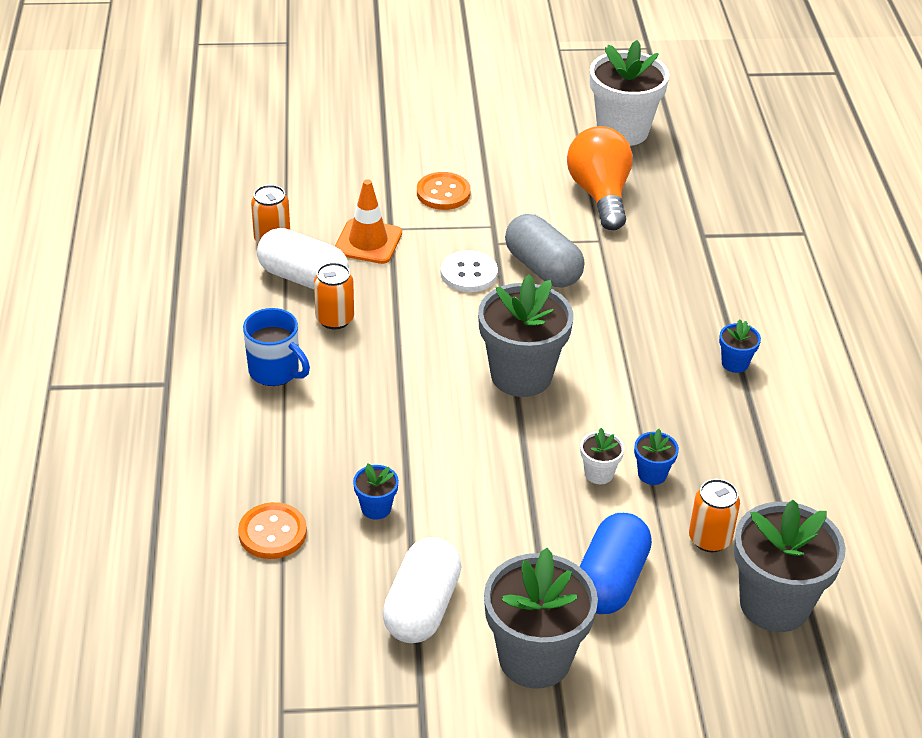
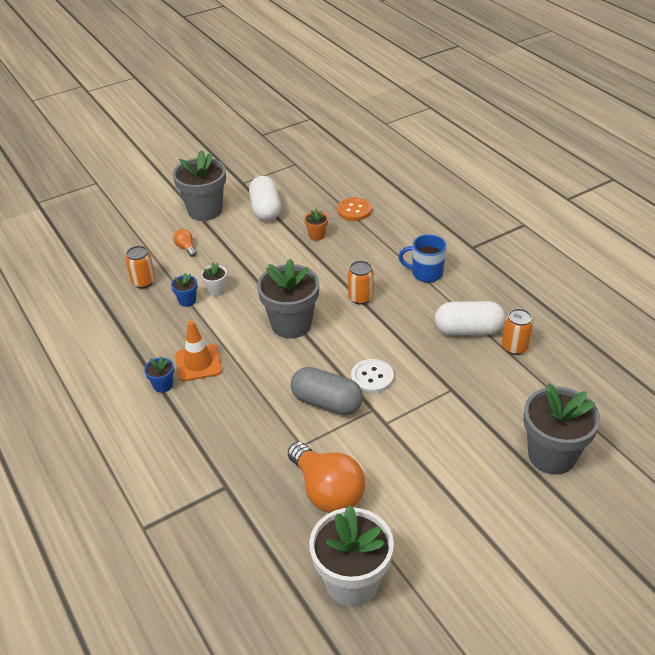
camera: 155 degrees right, 0 degrees up
orange can [314,262,354,330] -> orange can moved to [348,261,374,305]
orange traffic cone [335,179,402,264] -> orange traffic cone moved to [175,321,222,382]
blue flower pot [353,463,399,520] -> orange flower pot [304,208,328,241]
orange button [417,172,471,210] -> none
blue capsule [579,513,652,614] -> orange light bulb [173,229,196,257]
grey flower pot [734,500,846,632] -> grey flower pot moved to [523,384,600,475]

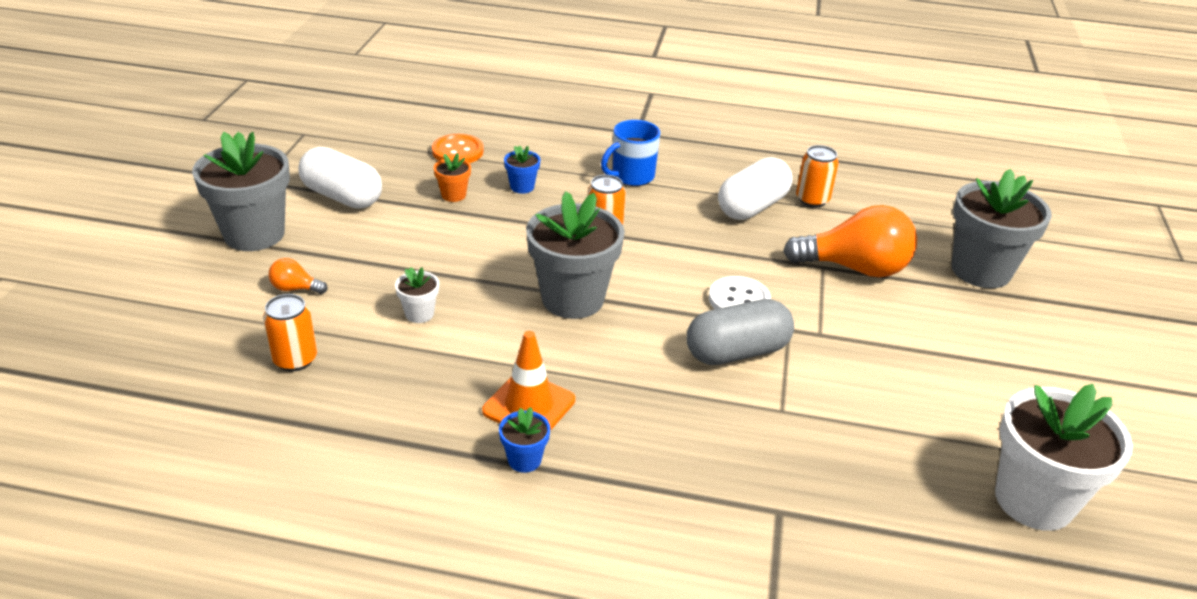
camera: 50 degrees left, 5 degrees down
blue flower pot [171,272,197,307] -> blue flower pot moved to [504,146,540,194]
orange light bulb [288,442,365,513] -> orange light bulb moved to [783,205,917,277]

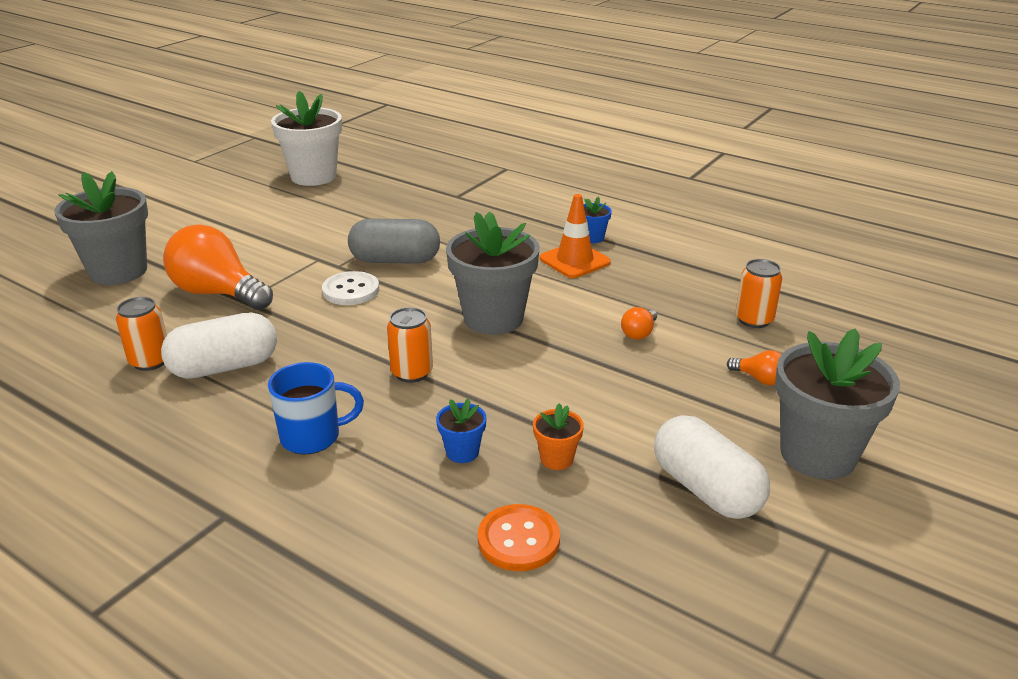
camera: 155 degrees left, 5 degrees down
white flower pot [395,267,439,323] -> orange light bulb [621,307,657,340]

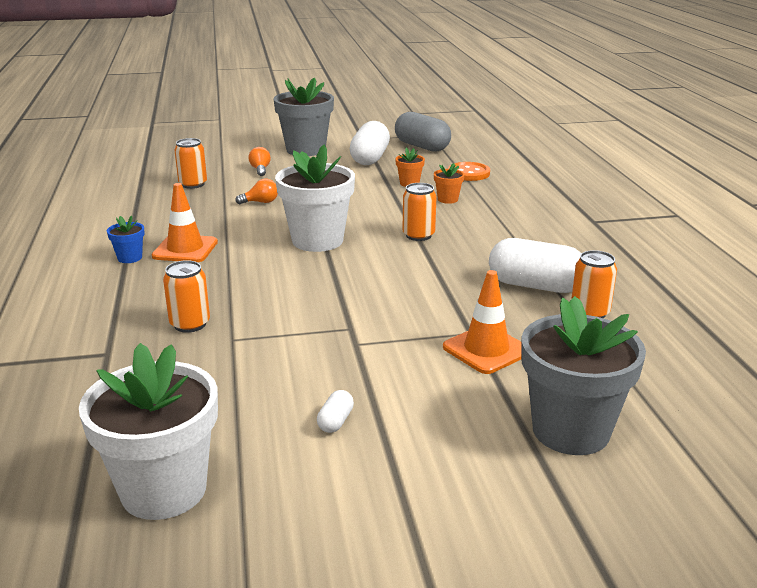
camera: 135 degrees left, 5 degrees down
orange light bulb [163,224,273,310] -> orange traffic cone [443,270,522,374]
blue mug [268,362,364,454] -> none
white button [322,271,379,305] -> none
grey capsule [348,218,440,264] -> grey capsule moved to [395,112,451,152]
blue flower pot [436,398,486,463] -> orange flower pot [434,163,464,204]
grey flower pot [446,211,540,335] -> white flower pot [275,145,355,252]
none -> orange can [163,260,210,333]
none -> white capsule [317,390,354,433]

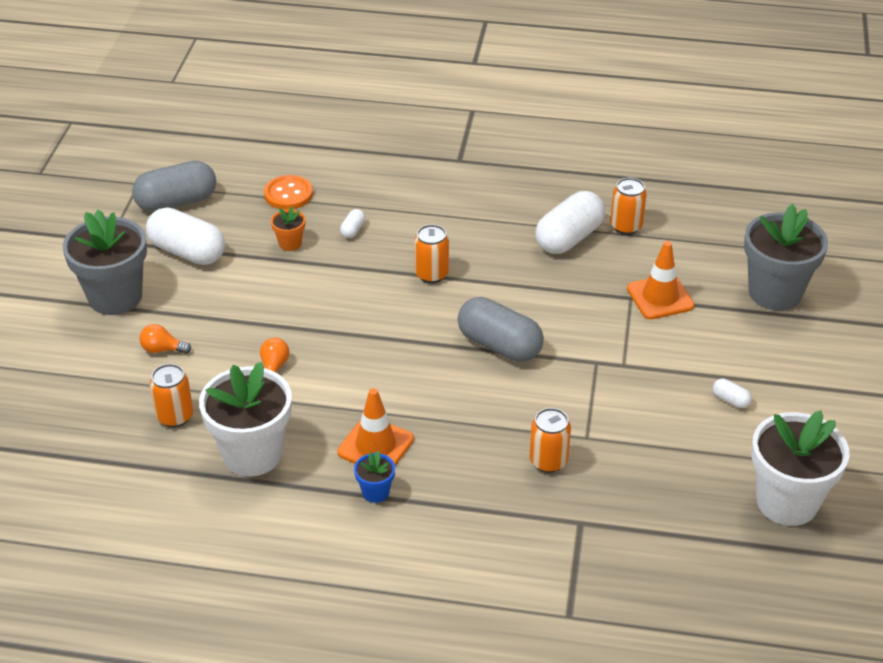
camera: 70 degrees left, 15 degrees up
white flower pot [275,145,355,252] -> white flower pot moved to [199,362,292,477]
orange flower pot [434,163,464,204] -> white capsule [340,209,365,238]
none -> grey capsule [458,297,544,362]

